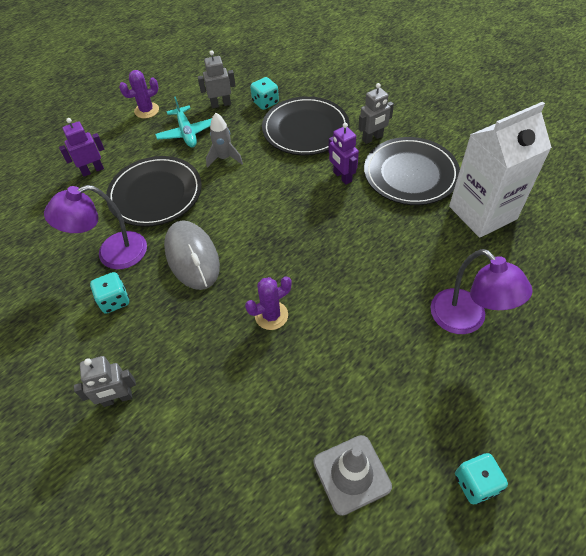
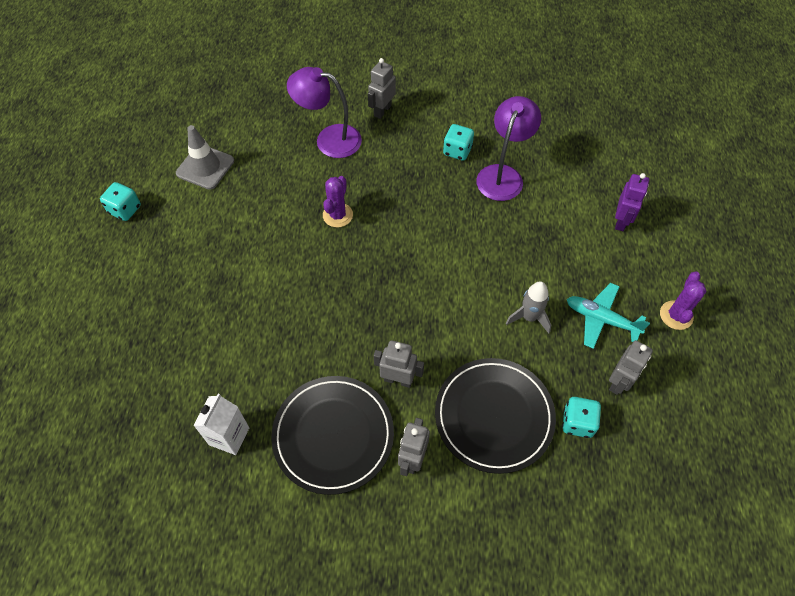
camera: 135 degrees right, 5 degrees up
black plate [106,156,202,227] -> none
grey mouse [164,220,220,290] -> none
purple robot [328,123,359,185] -> grey robot [374,340,424,388]
purple lamp [431,249,533,334] -> purple lamp moved to [287,67,362,158]
white carton [449,102,552,238] -> white carton [193,394,249,455], size x0.53

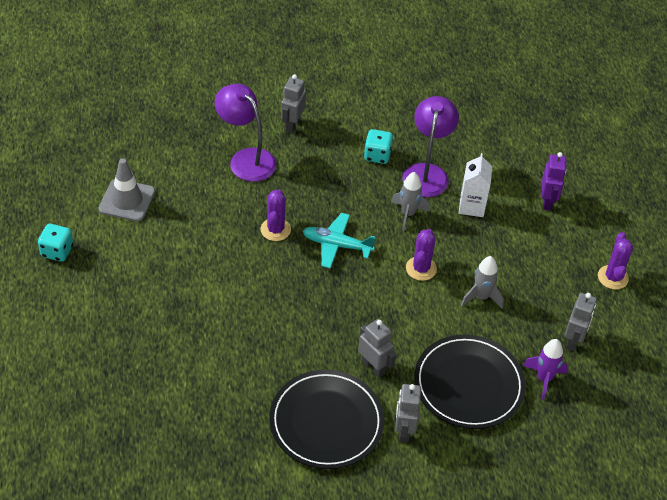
camera: 15 degrees left, 10 degrees down
white carton [193,394,249,455] -> white carton moved to [459,153,492,217]
purple lamp [287,67,362,158] -> purple lamp turned 45 degrees clockwise [215,84,277,182]
grey robot [374,340,424,388] -> grey robot turned 45 degrees clockwise [358,319,396,378]
turquoise dice [562,397,601,438] -> purple rocket [523,339,568,400]
turquoise plane [567,283,650,349] -> turquoise plane moved to [303,213,376,269]
none -> grey rocket [391,172,430,231]
none -> purple cactus [406,229,437,281]

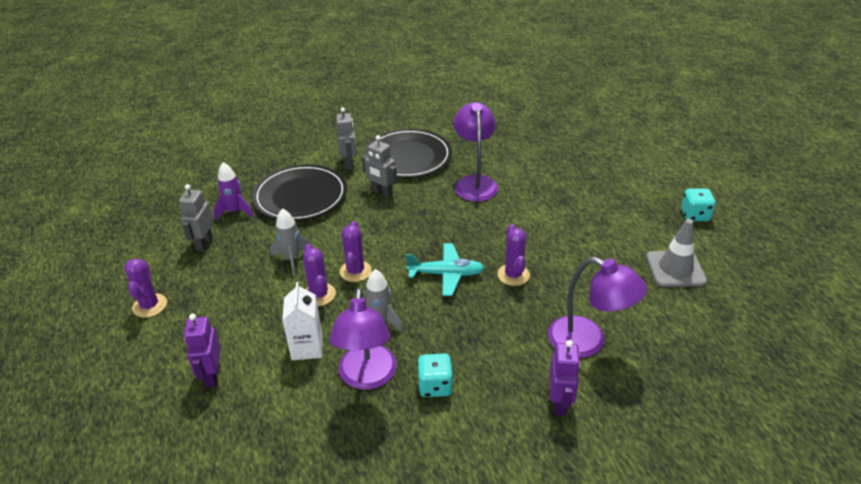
camera: 170 degrees right, 10 degrees down
grey robot [281,74,306,133] -> purple robot [549,340,581,416]
none -> purple cactus [303,244,336,306]
none -> purple lamp [454,102,498,201]

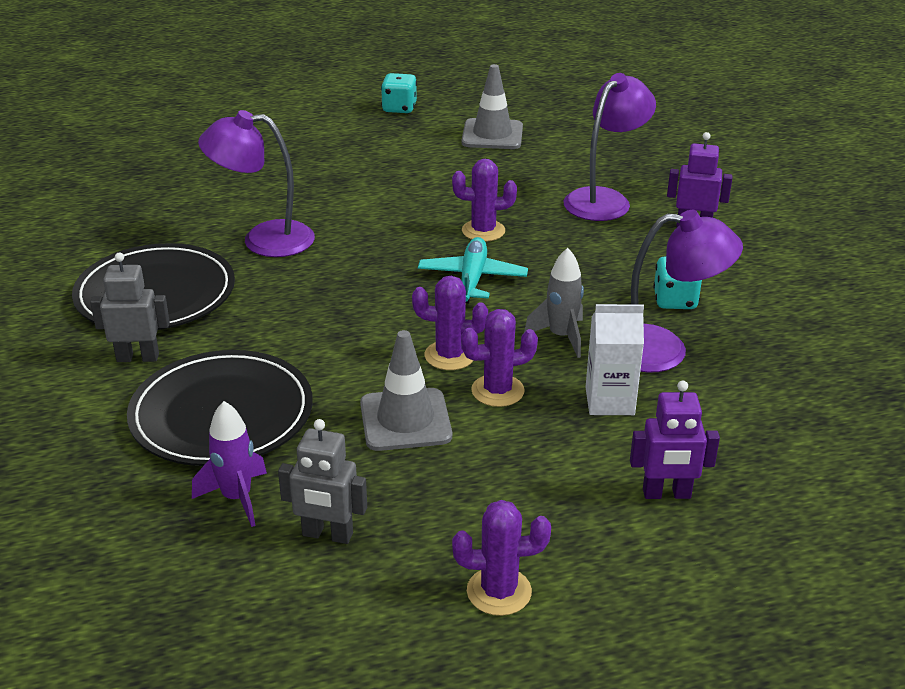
camera: 85 degrees left, 5 degrees down
grey rocket [270,208,311,276] -> grey traffic cone [360,330,452,451]
grey robot [362,135,397,198] -> none

